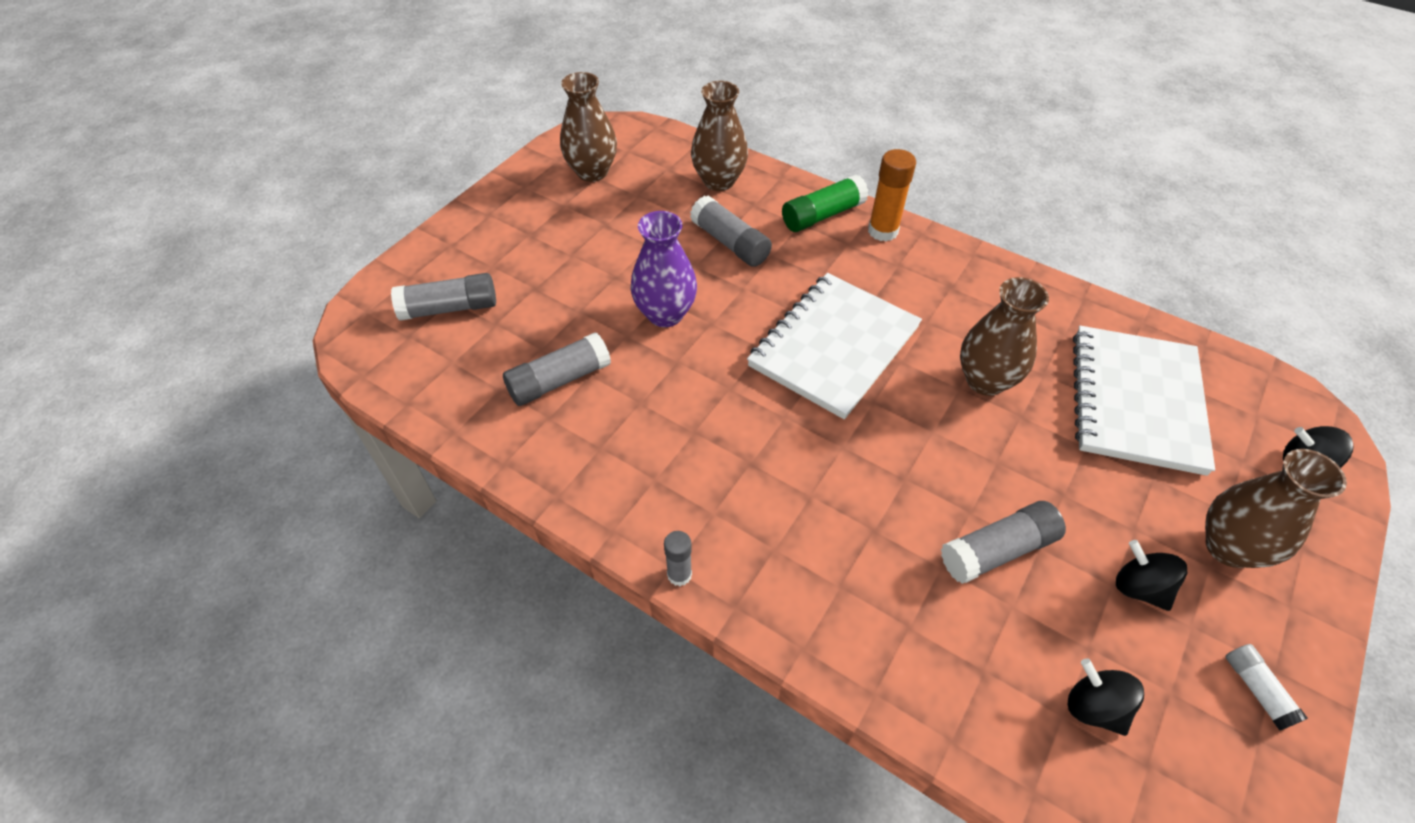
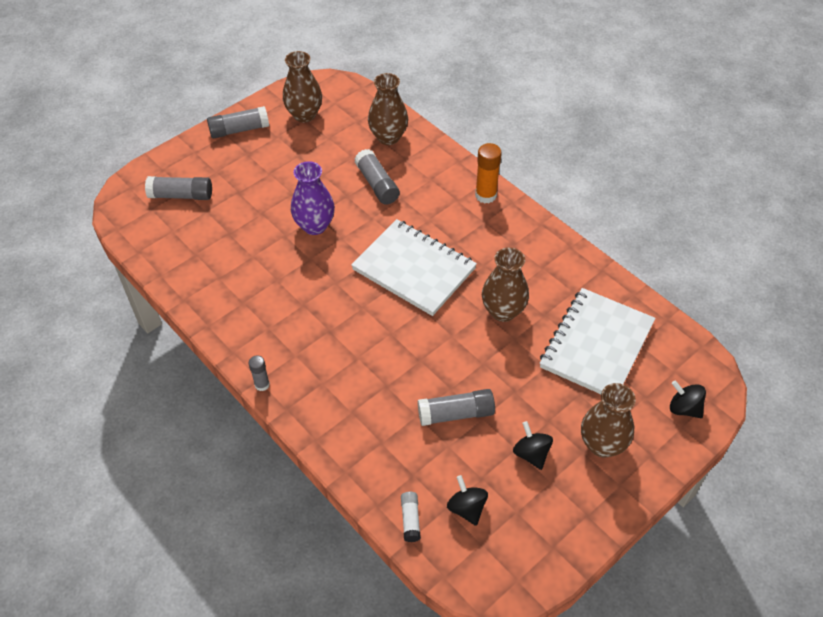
camera: 15 degrees right, 0 degrees up
grey glue stick [503,332,611,406] -> grey glue stick moved to [207,106,269,138]
white notebook [747,273,922,419] -> white notebook turned 75 degrees clockwise [351,219,477,316]
green glue stick [782,174,869,232] -> none
white glue stick [1226,644,1308,731] -> white glue stick moved to [401,492,421,542]

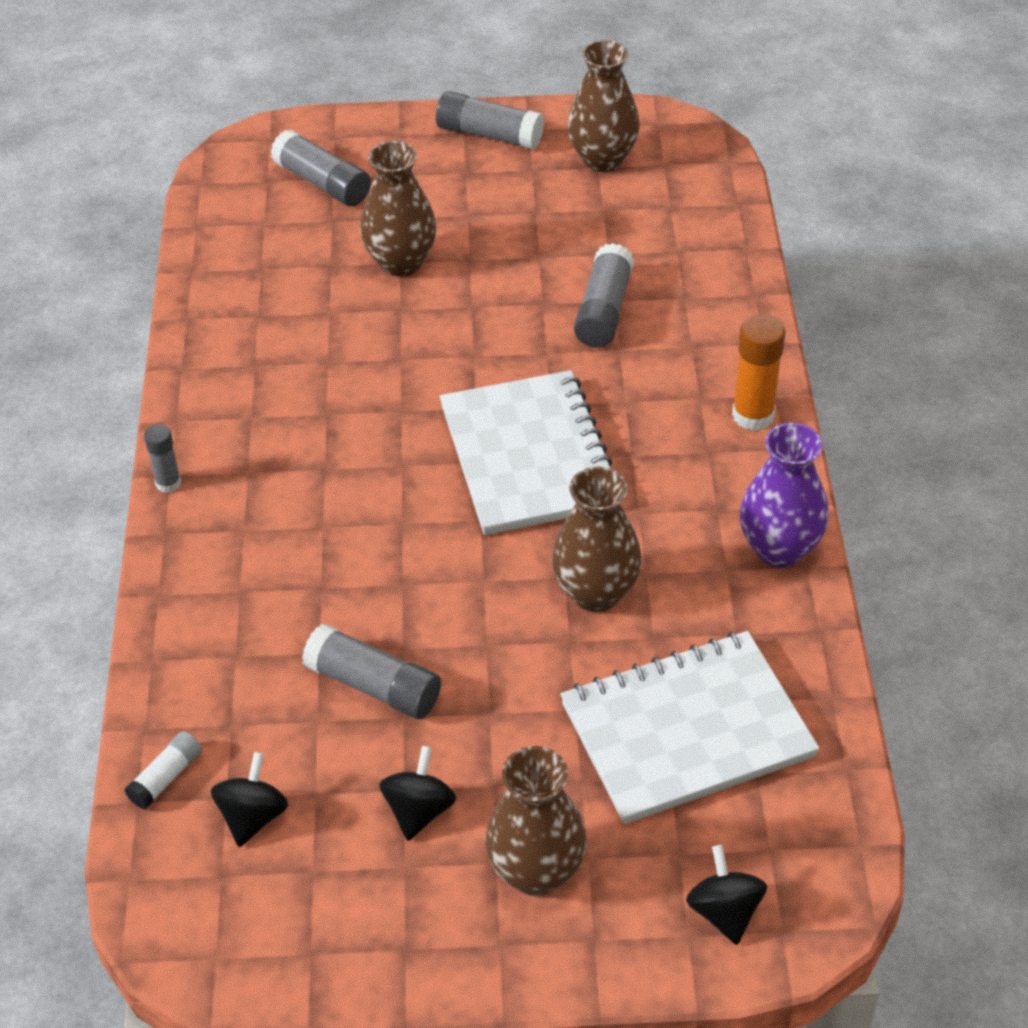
camera: 40 degrees right, 5 degrees down
purple vase [291,161,335,235] -> purple vase moved to [740,423,829,567]
brown vase [368,73,408,145] -> brown vase moved to [360,141,437,277]

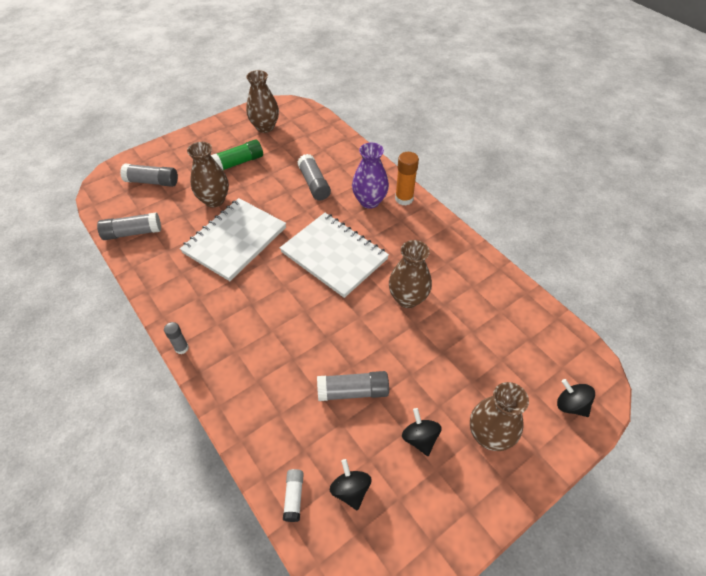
camera: 35 degrees left, 5 degrees up
grey glue stick [436,91,544,149] -> grey glue stick moved to [97,212,161,240]
white notebook [560,631,819,824] -> white notebook moved to [180,198,286,281]
purple vase [740,423,829,567] -> purple vase moved to [352,143,389,209]
none -> green glue stick [211,139,263,170]

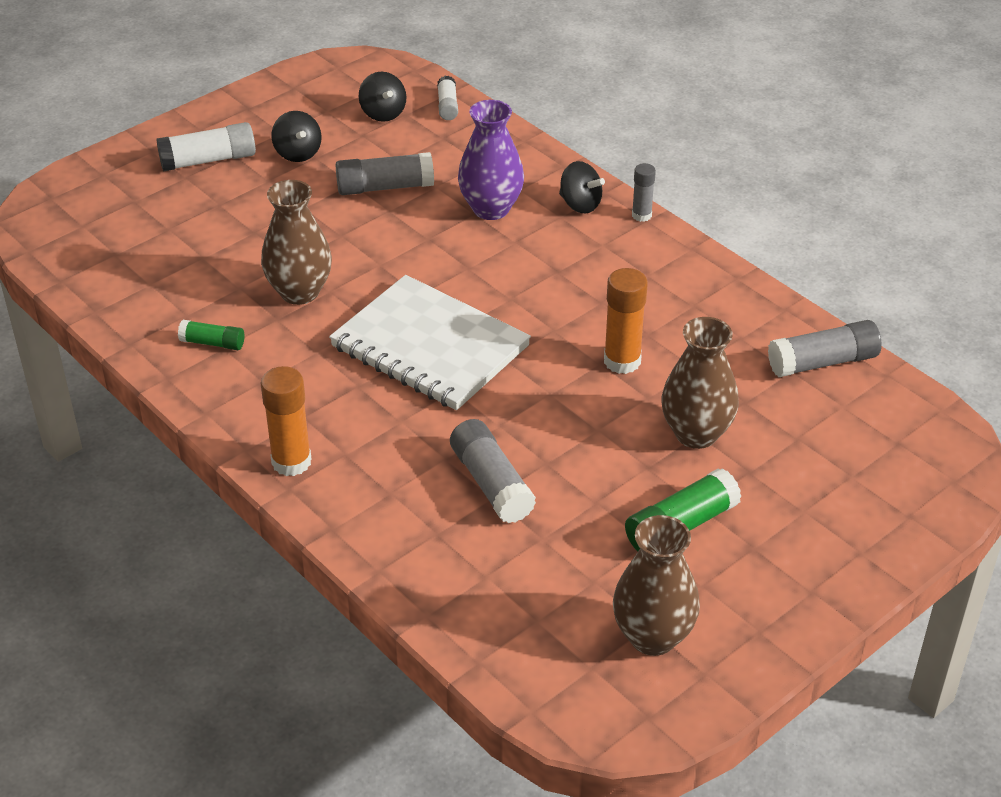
camera: 175 degrees right, 10 degrees down
grey glue stick [120,164,178,187] -> none
white notebook [180,198,286,281] -> orange glue stick [604,268,648,374]
purple vase [352,143,389,209] -> purple vase moved to [458,100,524,220]
brown vase [470,382,529,451] -> white glue stick [156,122,256,171]
black spinning top [557,379,595,417] -> black spinning top moved to [559,161,605,213]
none -> green glue stick [178,320,245,350]

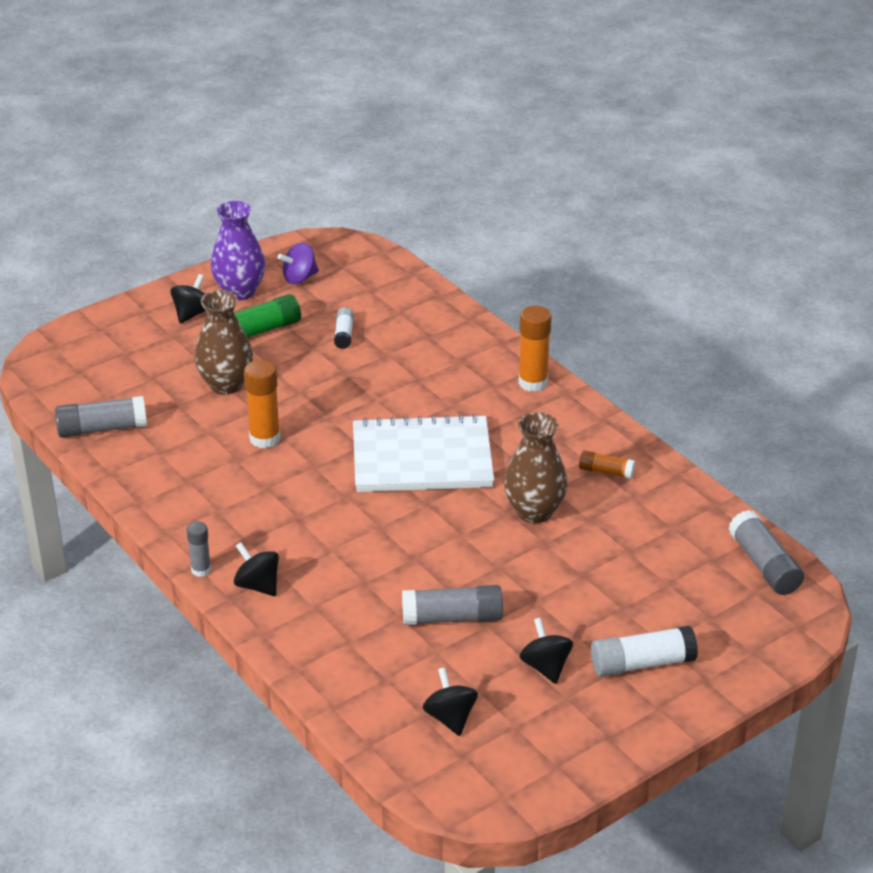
camera: 175 degrees left, 5 degrees down
green glue stick [178,320,245,350] -> orange glue stick [579,450,635,479]
white notebook [329,275,531,410] -> white notebook turned 45 degrees counterclockwise [353,414,494,492]
white glue stick [437,76,458,120] -> white glue stick moved to [334,307,354,349]
grey glue stick [450,419,536,523] -> grey glue stick moved to [728,510,804,595]
purple vase [458,100,524,220] -> purple vase moved to [211,201,265,300]
brown vase [613,515,700,656] -> purple spinning top [278,243,319,284]
none -> black spinning top [170,274,206,324]

